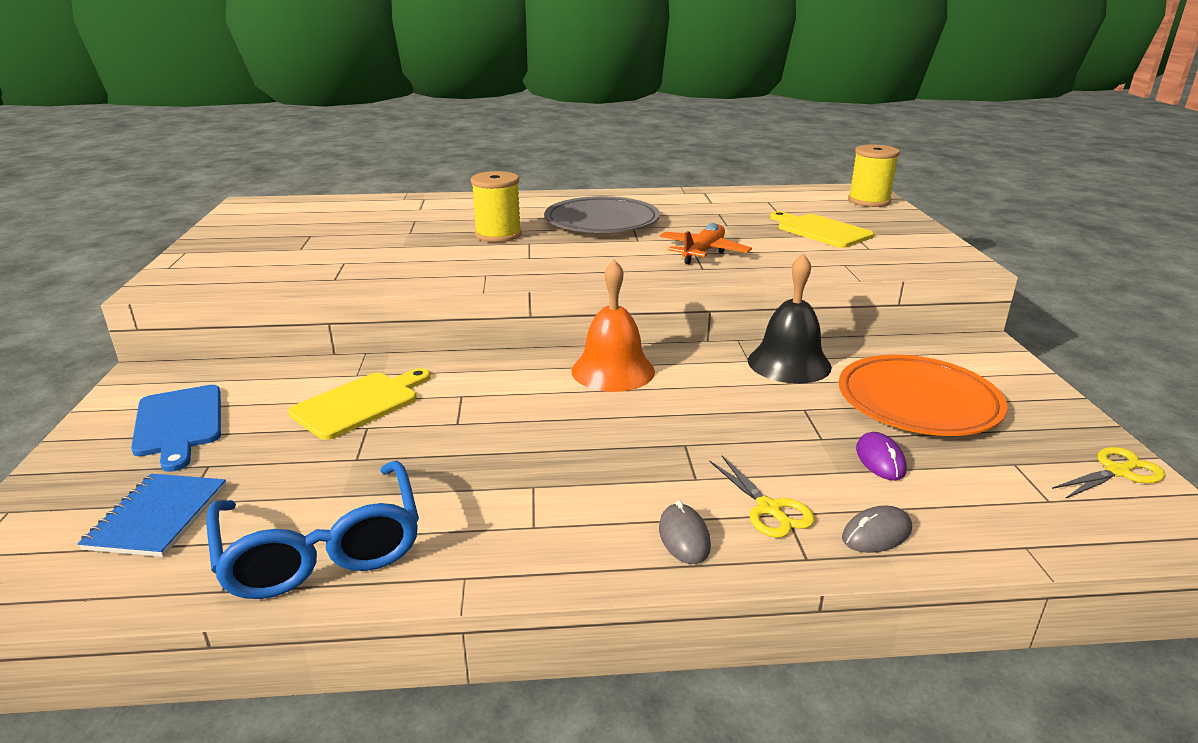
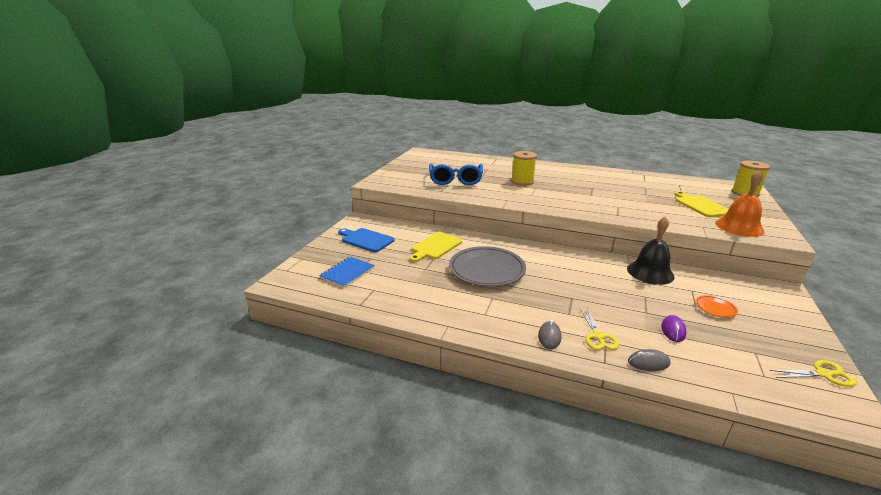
camera: 25 degrees right, 0 degrees up
blue cutting board [131,385,221,472] -> blue cutting board turned 120 degrees clockwise [338,228,395,252]
blue glasses [206,460,419,599] -> blue glasses moved to [429,163,483,185]
yellow cutting board [288,368,431,440] -> yellow cutting board turned 150 degrees clockwise [409,232,462,262]
grey plate [544,196,660,233] -> grey plate moved to [449,246,526,287]
orange bell [571,259,655,392] -> orange bell moved to [715,170,764,237]
orange plane [659,223,752,264] -> none
orange plate [839,355,1008,436] -> orange plate [695,295,738,318], size x0.43

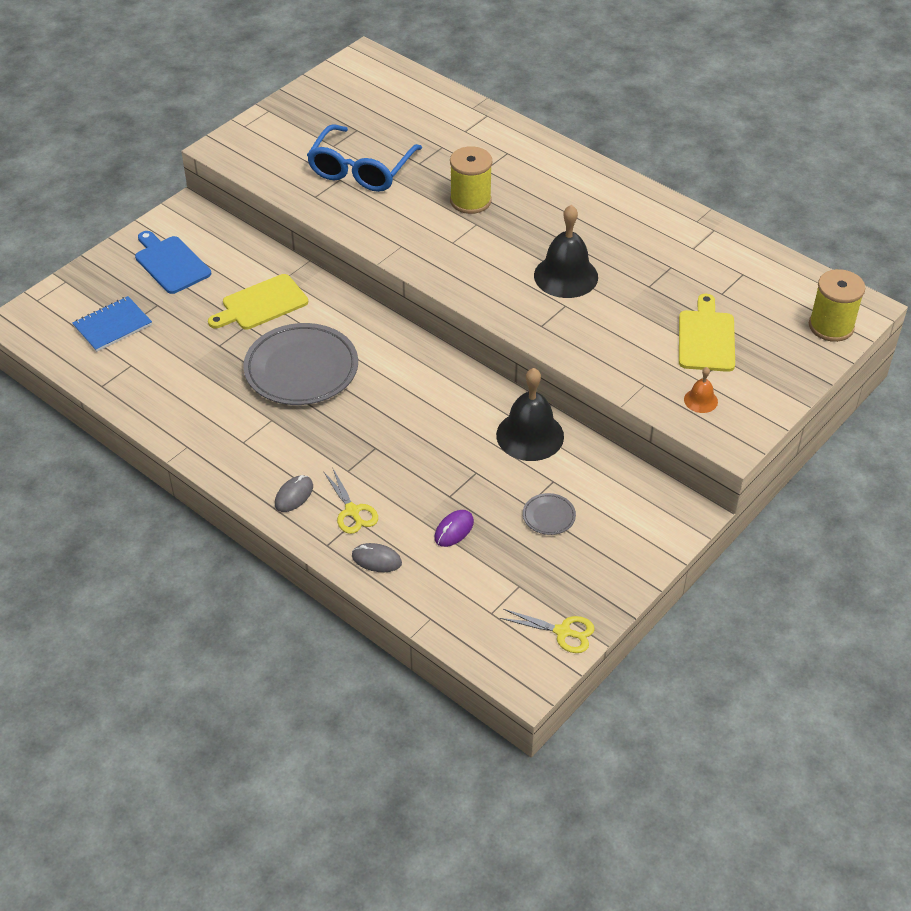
camera: 20 degrees right, 20 degrees up
yellow scissors [580,307,619,350] -> yellow scissors turned 45 degrees counterclockwise [323,469,378,534]
orange plate [695,295,738,318] -> grey plate [523,493,576,535]
orange bell [715,170,764,237] -> orange bell [684,367,718,413], size x0.49
none -> black bell [534,205,598,298]

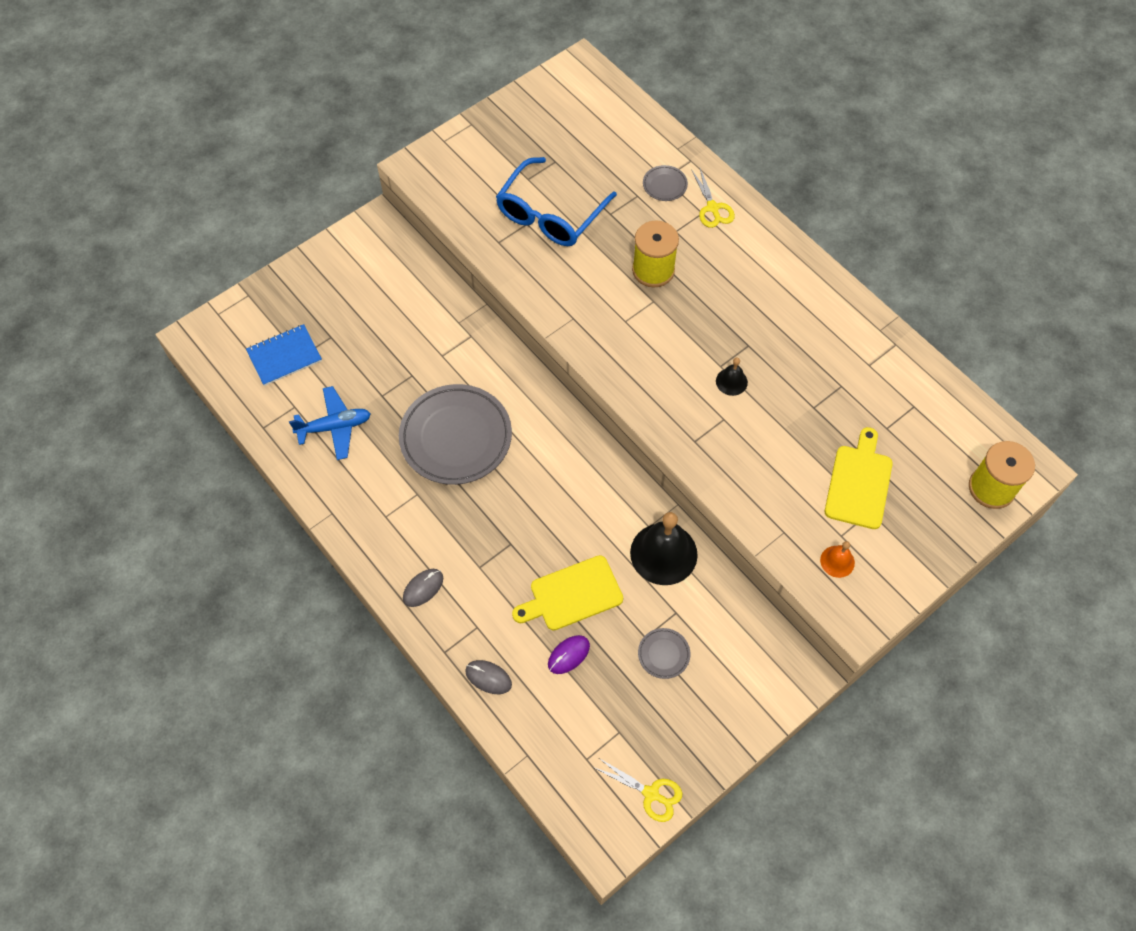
camera: 10 degrees right, 15 degrees up
blue cutting board [135,231,211,294] -> none
yellow cutting board [208,274,308,329] -> yellow cutting board moved to [512,555,623,630]
yellow scissors [323,469,378,534] -> yellow scissors moved to [691,168,735,228]
black bell [534,205,598,298] -> black bell [716,358,748,396], size x0.49
none -> blue plane [289,386,371,460]
none -> grey plate [643,165,688,201]

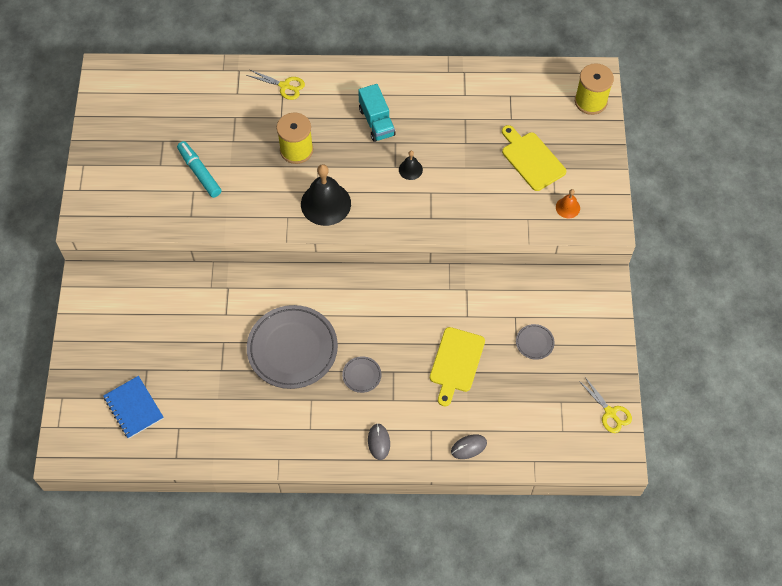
camera: 50 degrees left, 0 degrees up
blue notebook [246,324,322,386] -> blue notebook turned 45 degrees counterclockwise [103,376,164,439]
blue plane [289,386,371,460] -> none
blue glasses [496,157,617,246] -> turquoise marker [177,141,222,198]
purple mouse [548,635,590,674] -> none
yellow scissors [593,758,682,822] -> yellow scissors turned 75 degrees clockwise [579,377,632,433]
black bell [630,512,698,585] -> black bell moved to [301,164,351,226]
grey plate [643,165,688,201] -> grey plate moved to [342,356,381,393]
none -> turquoise truck [358,84,395,142]

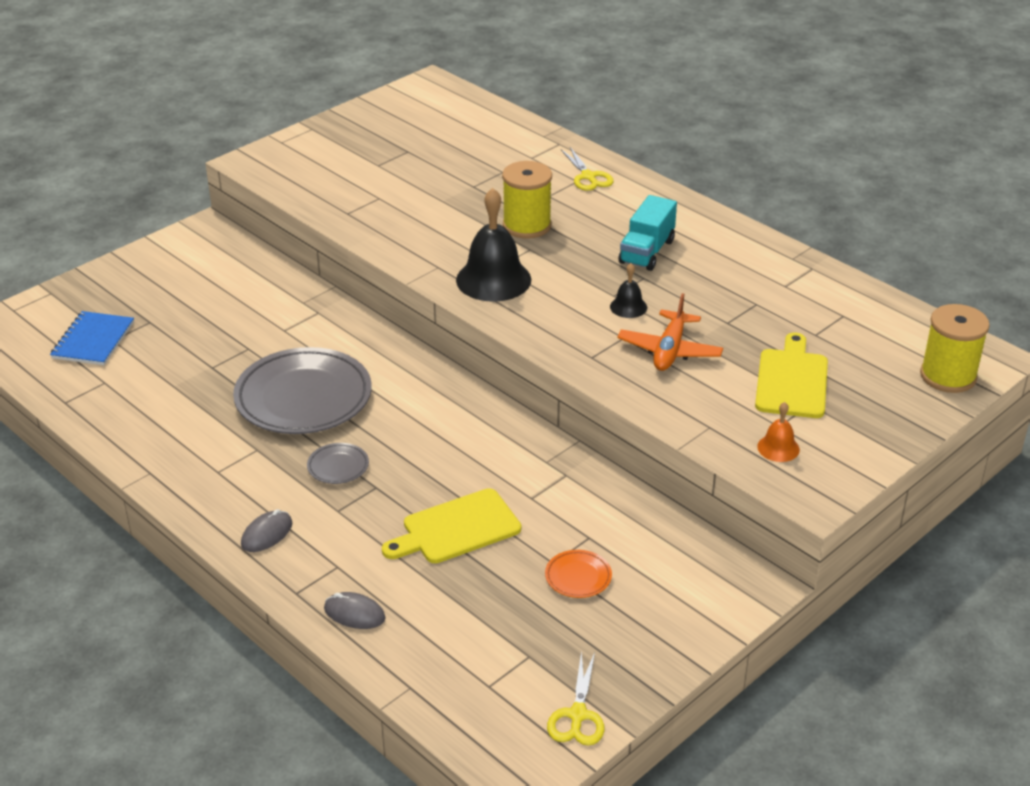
camera: 45 degrees right, 25 degrees down
turquoise marker [177,141,222,198] -> none
grey plate [516,324,555,360] -> orange plate [545,550,612,598]
none -> orange plane [618,293,723,371]

